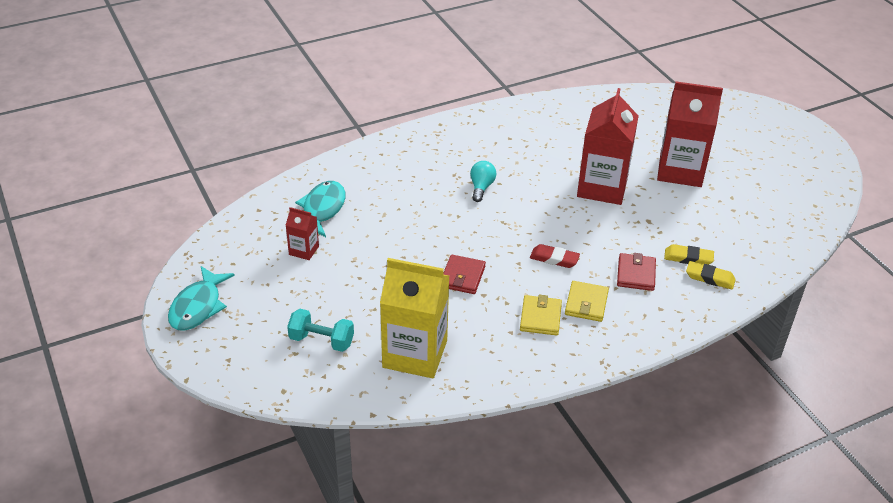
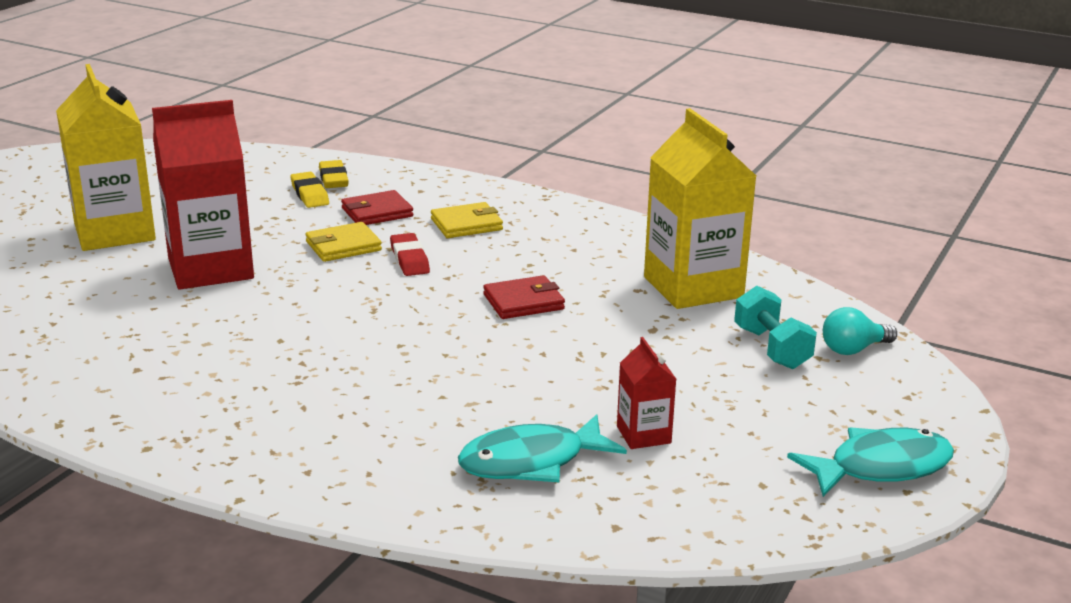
camera: 125 degrees left, 15 degrees down
turquoise light bulb [470,161,496,202] -> turquoise light bulb moved to [823,307,897,355]
yellow wallet [520,295,562,335] -> yellow wallet moved to [306,222,382,262]
red carton [657,81,723,187] -> yellow carton [56,64,156,251]

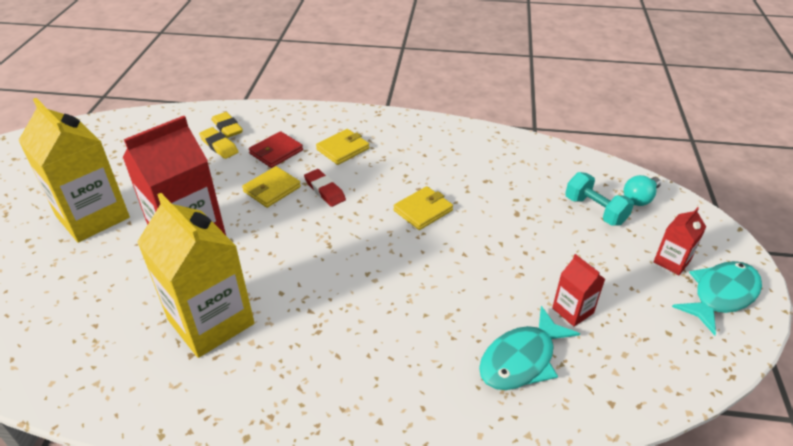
camera: 20 degrees left, 15 degrees up
red wallet [483,275,565,319] -> yellow wallet [393,186,453,230]
yellow carton [644,108,756,309] -> yellow carton moved to [137,193,255,358]
none -> red carton [653,207,706,275]

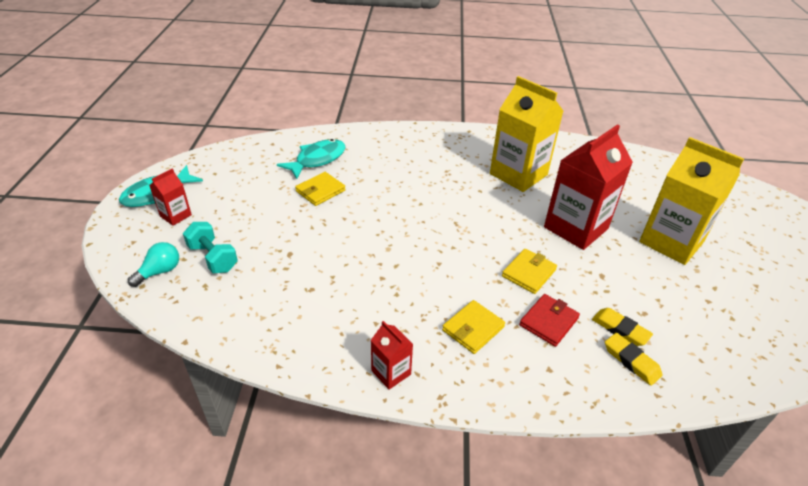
camera: 175 degrees right, 0 degrees up
red eraser [304,169,346,207] -> none
yellow wallet [393,186,453,230] -> yellow wallet moved to [295,172,346,206]
red carton [552,254,605,327] -> red carton moved to [371,321,413,390]

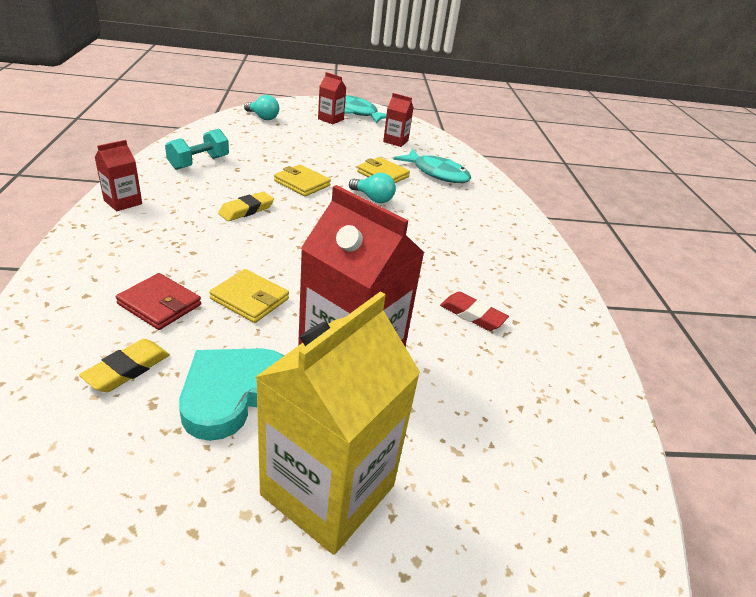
camera: 80 degrees right, 5 degrees down
turquoise dumbbell [183,222,238,273] -> turquoise dumbbell moved to [165,129,229,170]
yellow wallet [442,300,505,354] -> yellow wallet moved to [274,164,331,196]
yellow carton [490,76,563,192] -> red eraser [440,292,509,331]
yellow eraser [605,333,663,386] -> yellow eraser moved to [218,192,274,221]
none -> turquoise heart [179,348,284,441]
none -> turquoise light bulb [349,173,396,203]
none -> red carton [383,93,414,147]

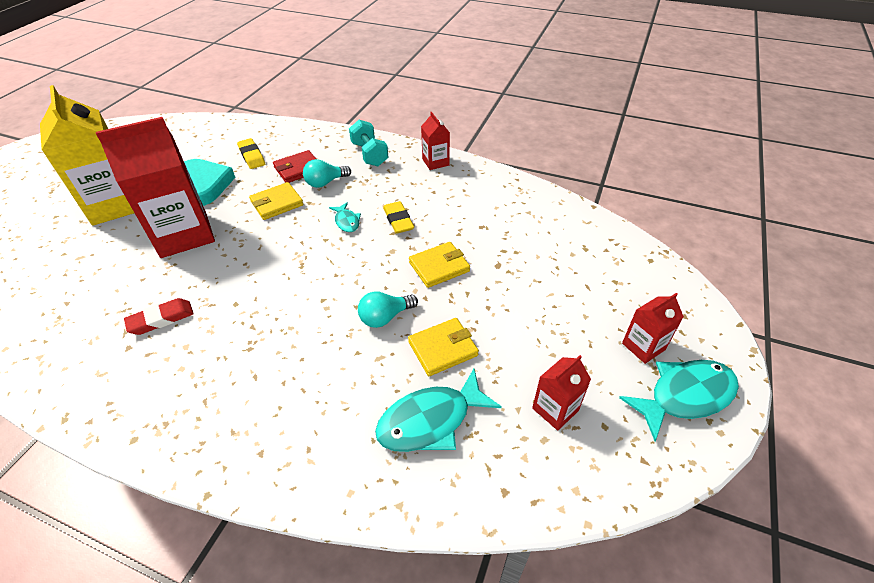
camera: 120 degrees right, 10 degrees up
turquoise dumbbell [165,129,229,170] -> turquoise dumbbell moved to [349,120,389,166]
turquoise light bulb [244,95,279,120] -> turquoise light bulb moved to [303,159,351,188]
none -> turquoise fish [329,202,361,232]

